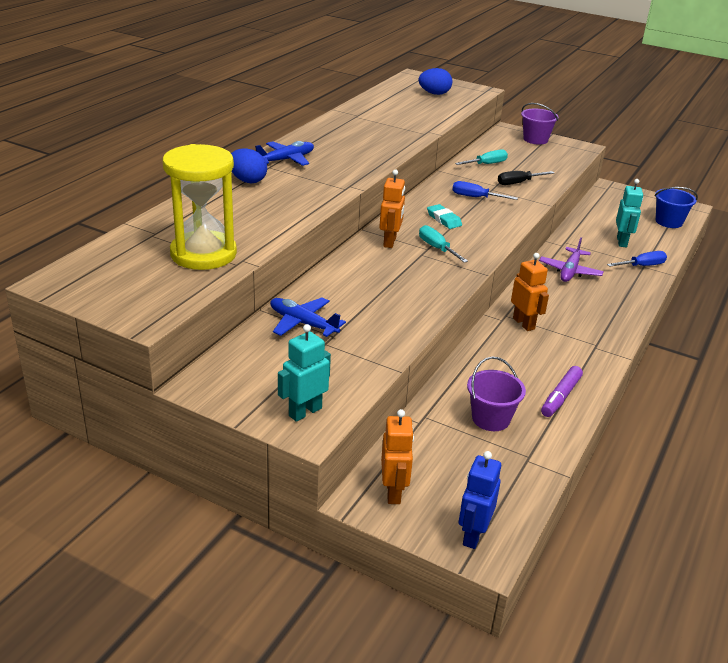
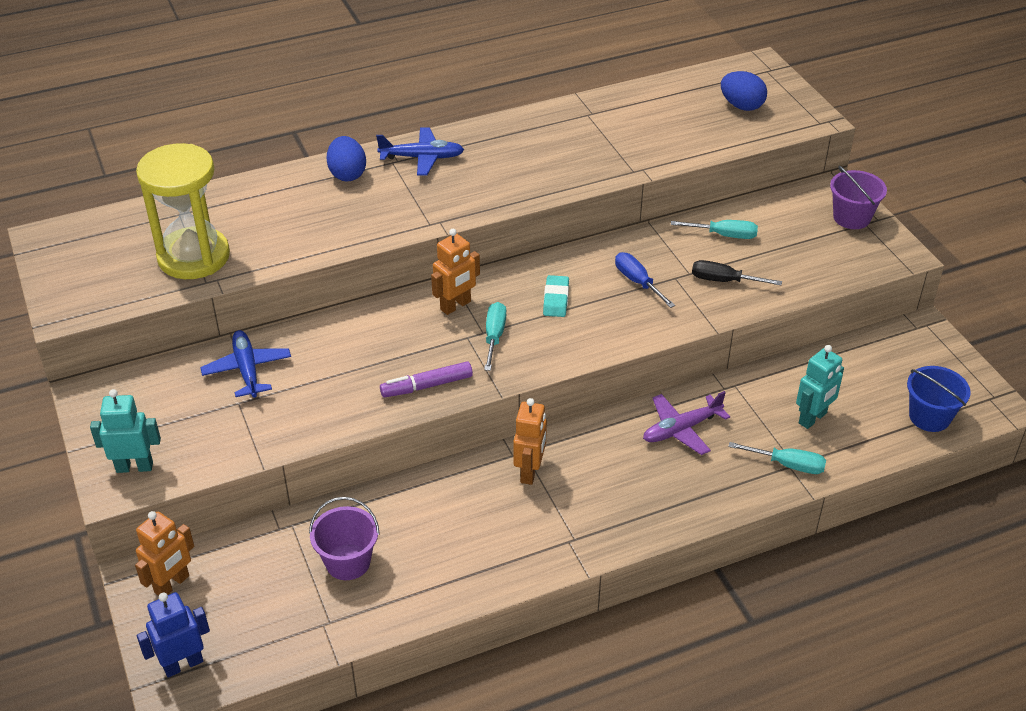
camera: 40 degrees right, 10 degrees up
purple marker [541,366,583,417] -> purple marker moved to [380,361,473,398]
blue screwdriver [607,251,667,267] -> turquoise screwdriver [728,442,826,474]

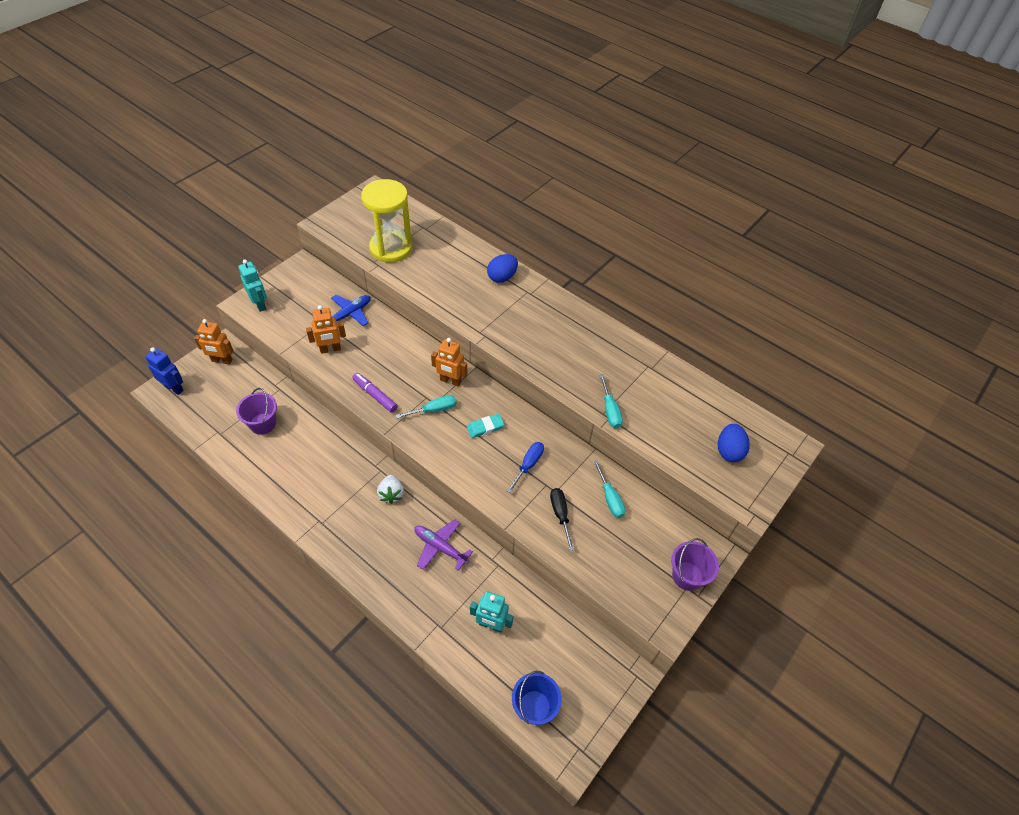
camera: 60 degrees right, 10 degrees up
blue plane [376,127,464,176] -> none
orange robot [513,398,547,485] -> orange robot moved to [306,305,346,354]
turquoise screwdriver [728,442,826,474] -> turquoise screwdriver moved to [599,374,623,428]
none -> white strawberry [377,475,404,504]

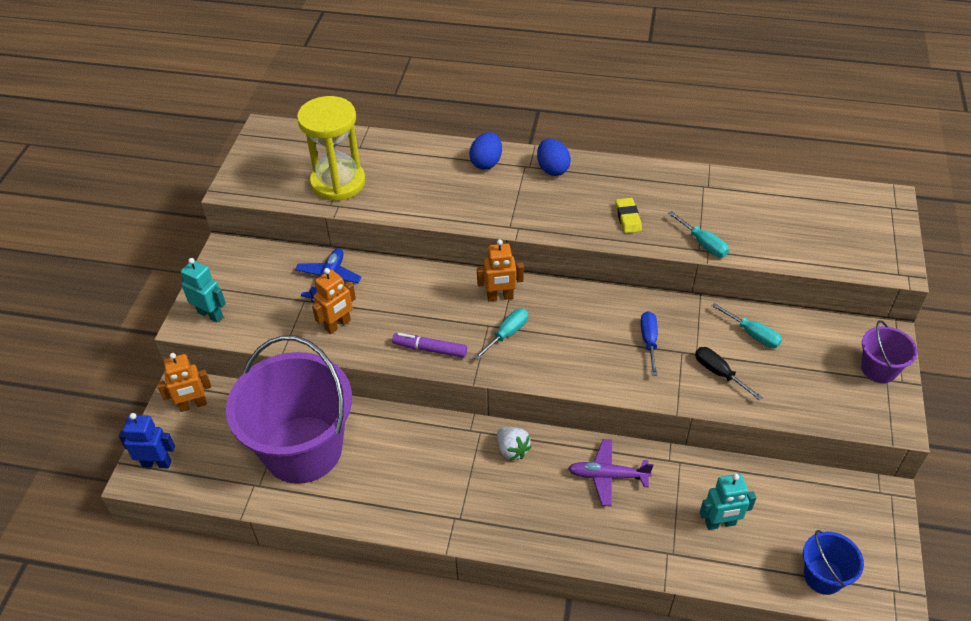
camera: 25 degrees left, 5 degrees down
purple bucket [236,388,277,435] -> purple bucket [226,335,352,484], size x2.28
turquoise eraser [467,414,505,438] -> none
blue egg [718,424,749,462] -> blue egg moved to [537,138,571,176]
none -> yellow eraser [615,198,642,233]

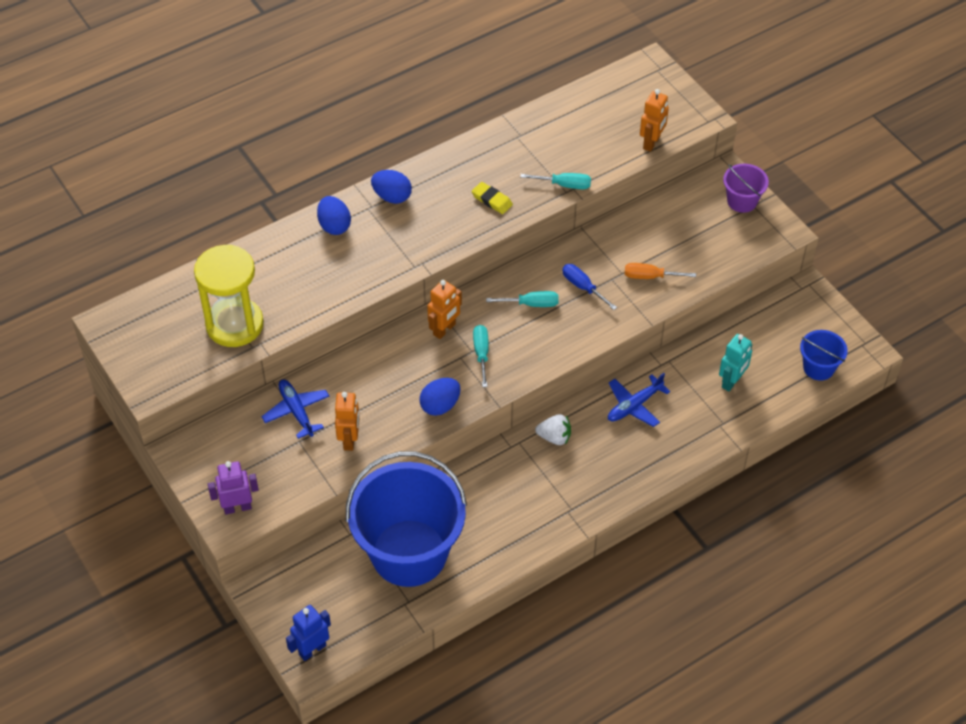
camera: 45 degrees left, 5 degrees up
orange robot [157,353,211,412] -> orange robot moved to [640,89,669,152]
turquoise robot [181,258,226,322] -> purple robot [208,461,259,515]
purple bucket [226,335,352,484] -> blue bucket [346,451,467,587]
purple marker [392,333,467,358] -> blue egg [419,378,461,416]
purple plane [568,439,653,506] -> blue plane [608,373,670,427]
black screwdriver [695,347,763,401] -> orange screwdriver [625,263,696,279]
turquoise screwdriver [712,303,782,348] -> turquoise screwdriver moved to [486,291,559,307]

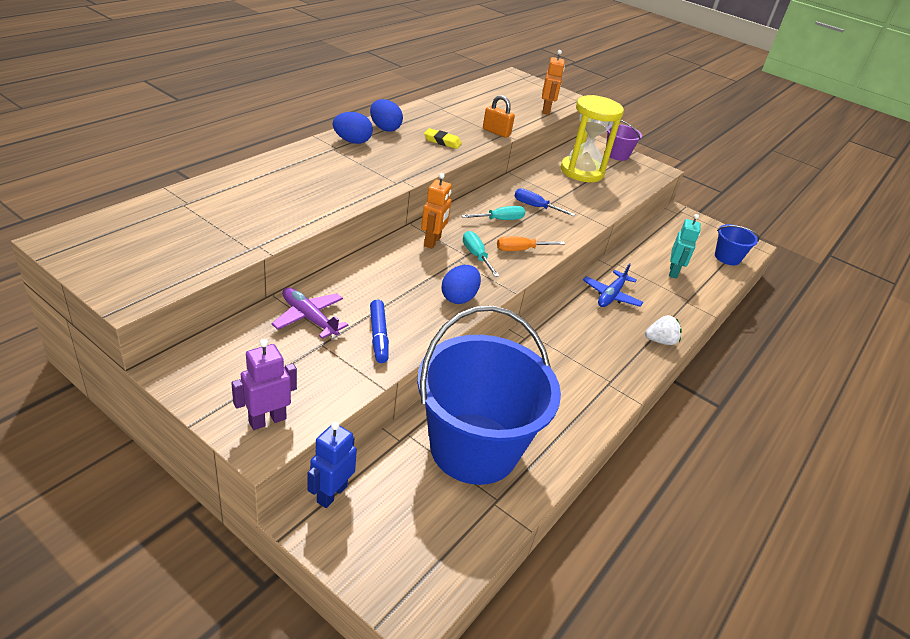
camera: 25 degrees left, 15 degrees down
yellow hourglass [194,245,264,347] -> yellow hourglass moved to [561,95,624,182]
blue plane [261,379,330,439] -> purple plane [271,287,348,339]
blue robot [286,605,331,661] -> blue robot moved to [307,422,357,508]
blue egg [317,196,351,235] -> blue egg moved to [370,99,403,132]
orange robot [335,392,360,451] -> blue marker [370,299,389,363]
turquoise screwdriver [520,173,591,189] -> orange padlock [483,95,515,138]
white strawberry [535,414,571,445] -> white strawberry moved to [645,315,682,345]
orange screwdriver [625,263,696,279] -> orange screwdriver moved to [497,236,565,251]

